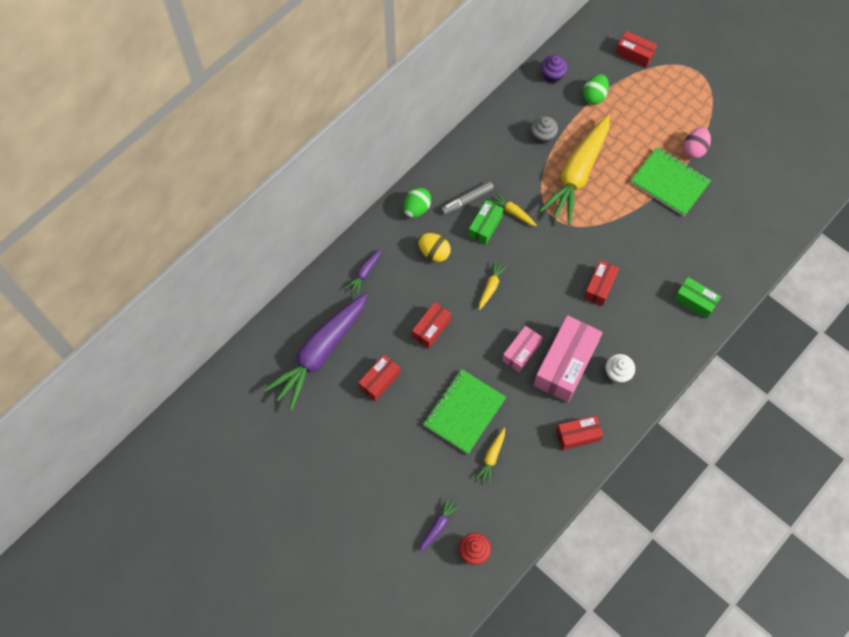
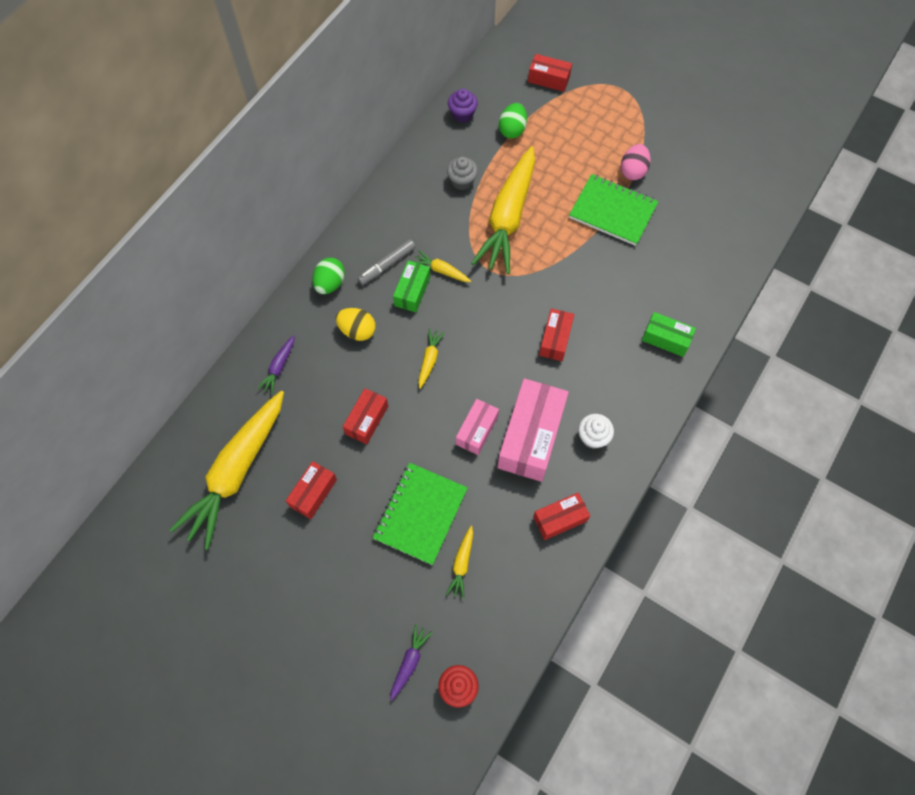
camera: 10 degrees left, 0 degrees up
purple carrot [263,293,368,411] -> yellow carrot [170,391,284,550]

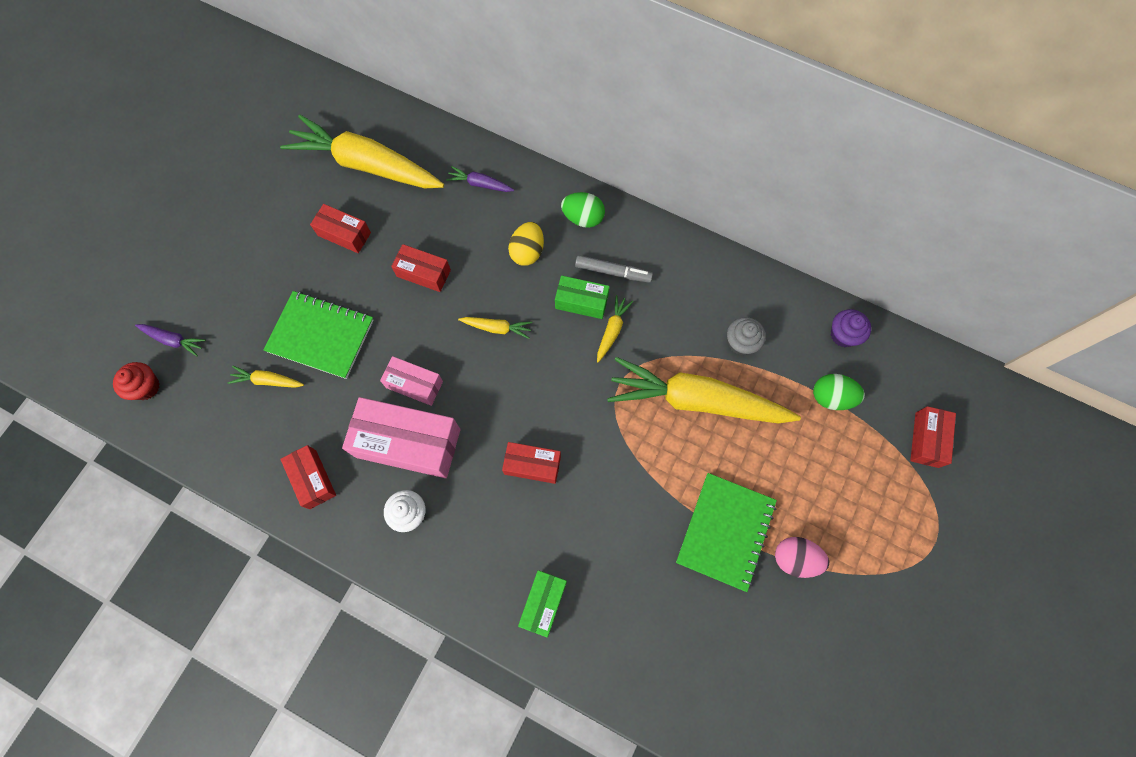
camera: 85 degrees right, 5 degrees up
grey marker [357,239,415,285] -> grey marker turned 150 degrees clockwise [575,255,653,283]

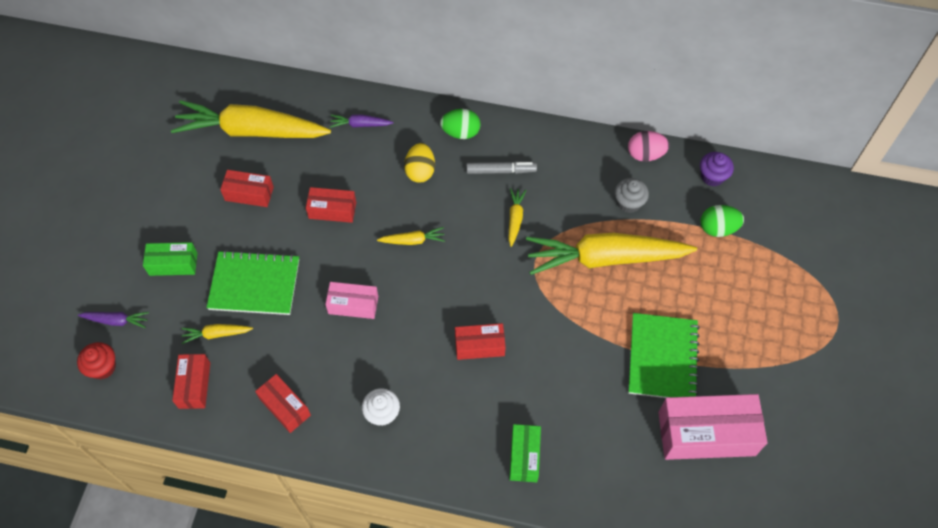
camera: 15 degrees left, 10 degrees down
pink box [342,397,460,478] -> pink box moved to [658,394,768,460]
green box [555,275,610,319] -> green box moved to [143,242,197,276]
pink egg [775,537,829,578] -> pink egg moved to [628,131,669,162]
red box [910,406,956,468] -> red box moved to [172,354,210,409]

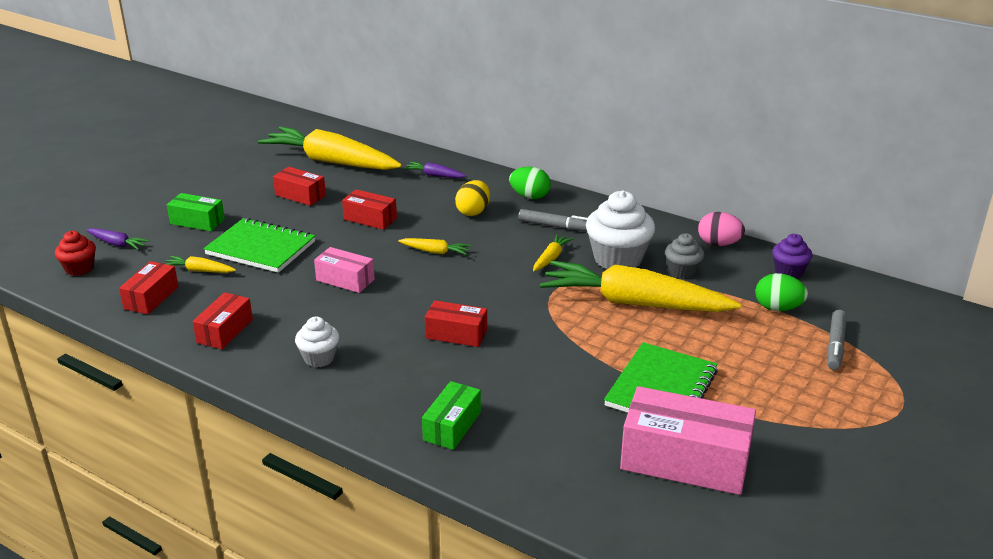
camera: 20 degrees right, 30 degrees down
red box [255,374,311,433] -> red box turned 45 degrees clockwise [192,292,253,349]
none -> white cupcake [586,191,655,269]
none -> grey marker [827,310,847,370]

